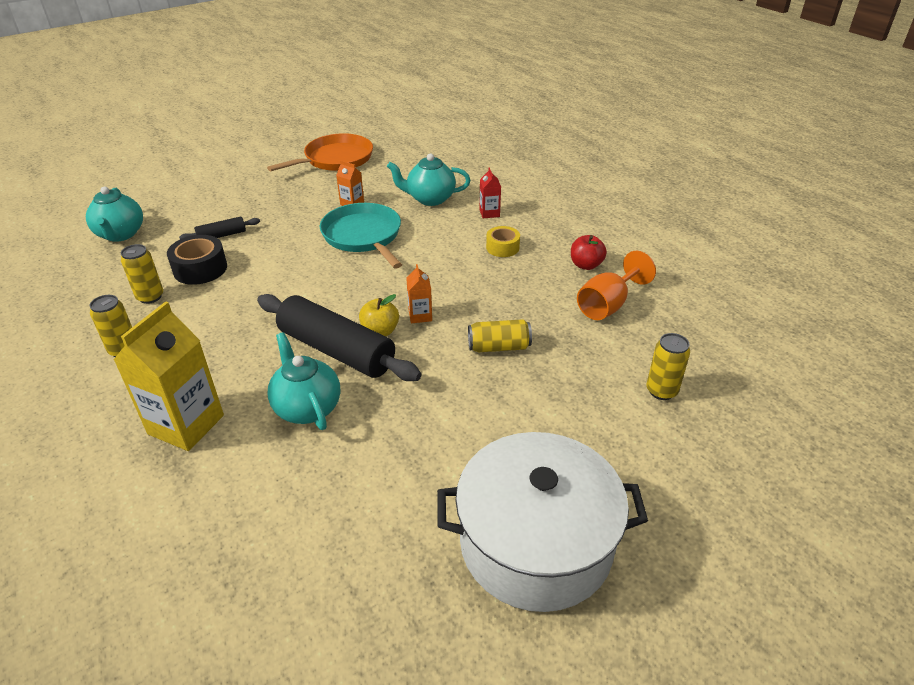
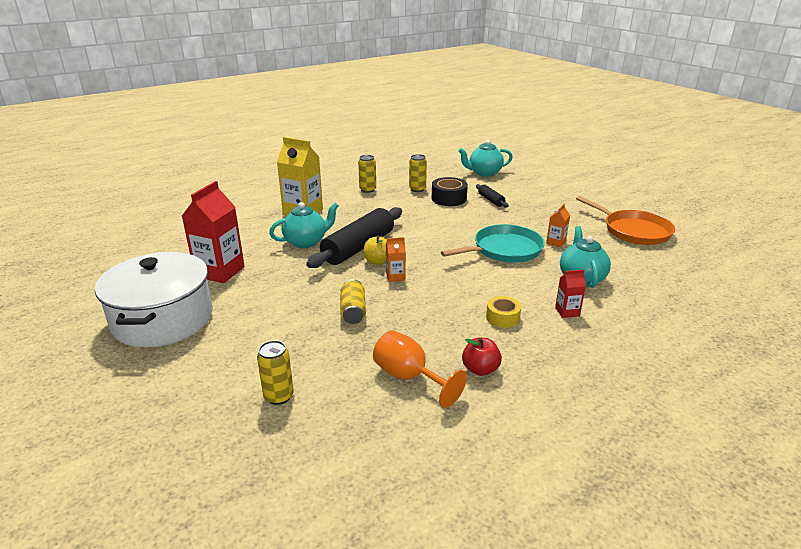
camera: 90 degrees right, 10 degrees down
none -> red carton [182,181,245,283]

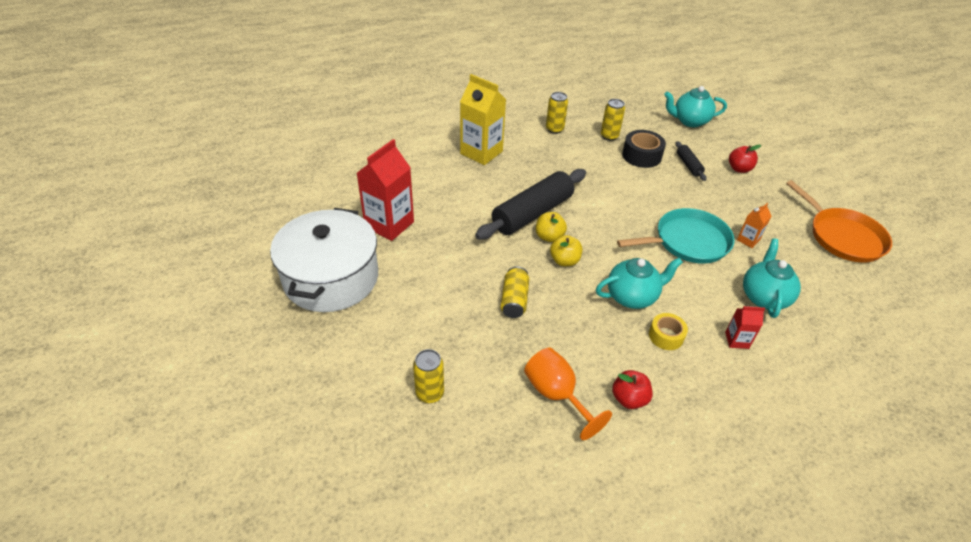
camera: 10 degrees right, 15 degrees up
turquoise teapot [269,202,339,248] -> turquoise teapot moved to [596,258,683,309]
orange carton [386,237,406,282] -> yellow apple [550,235,582,266]
none -> red apple [729,144,761,173]

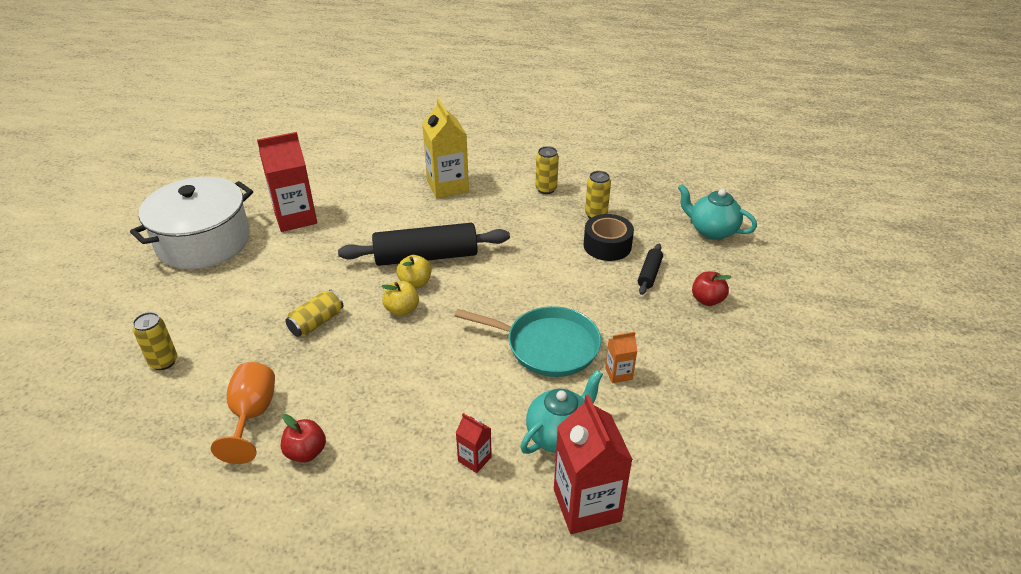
camera: 35 degrees right, 5 degrees down
turquoise teapot [596,258,683,309] -> none
yellow tape [649,313,688,350] -> none
orange pan [786,180,892,263] -> none
none -> red carton [554,394,633,534]

